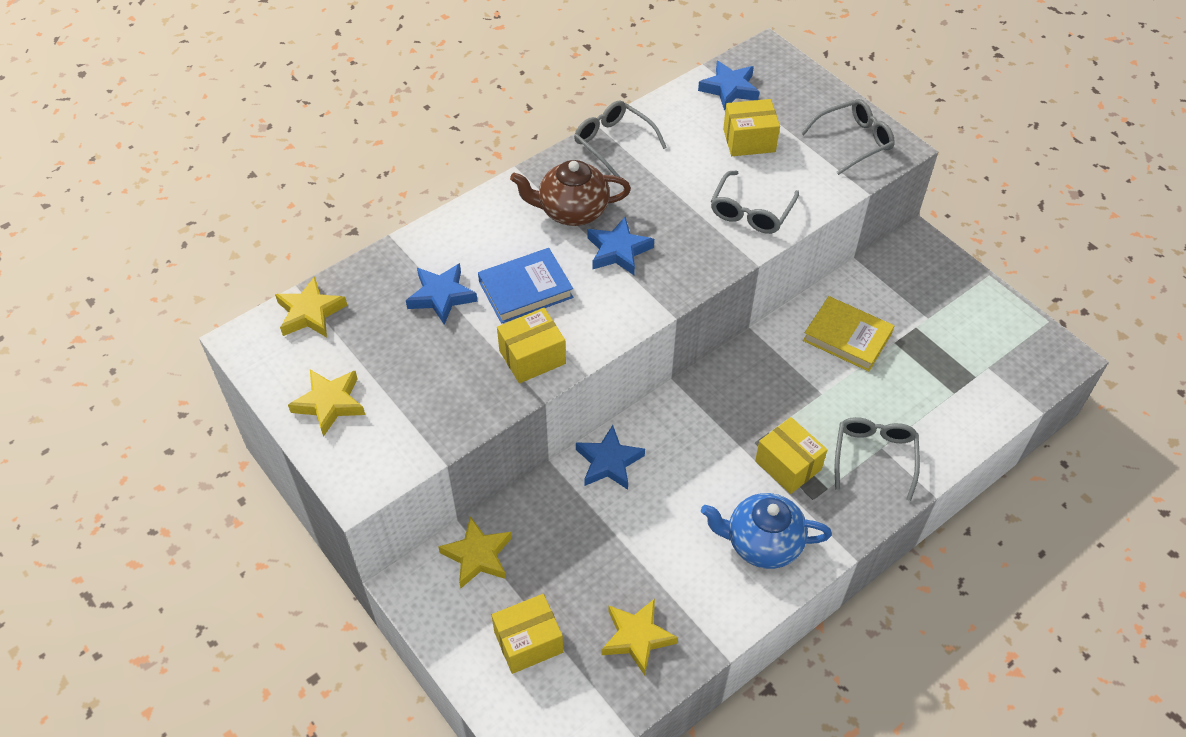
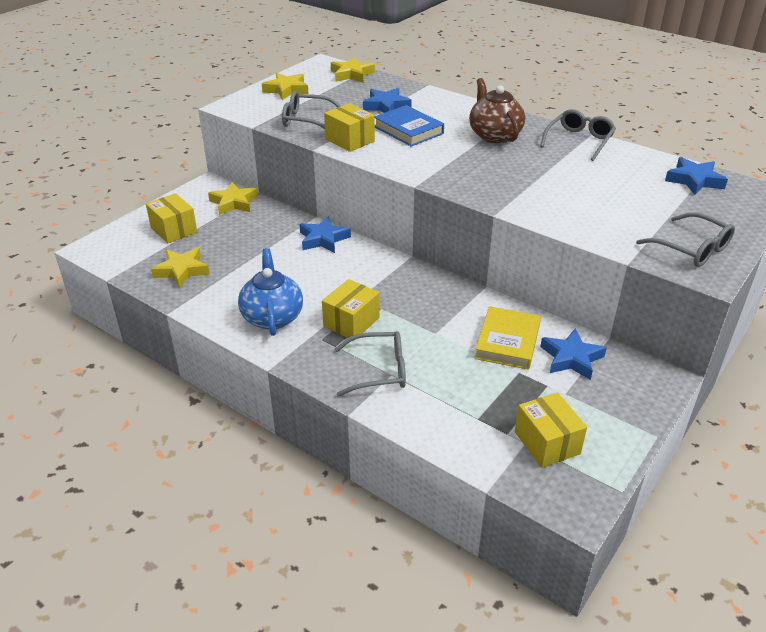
camera: 75 degrees right, 15 degrees down
blue star [587,217,654,275] -> blue star moved to [540,329,606,380]
grey glasses [711,171,799,234] -> grey glasses moved to [282,91,341,129]
yellow box [723,99,780,156] -> yellow box moved to [515,392,587,468]

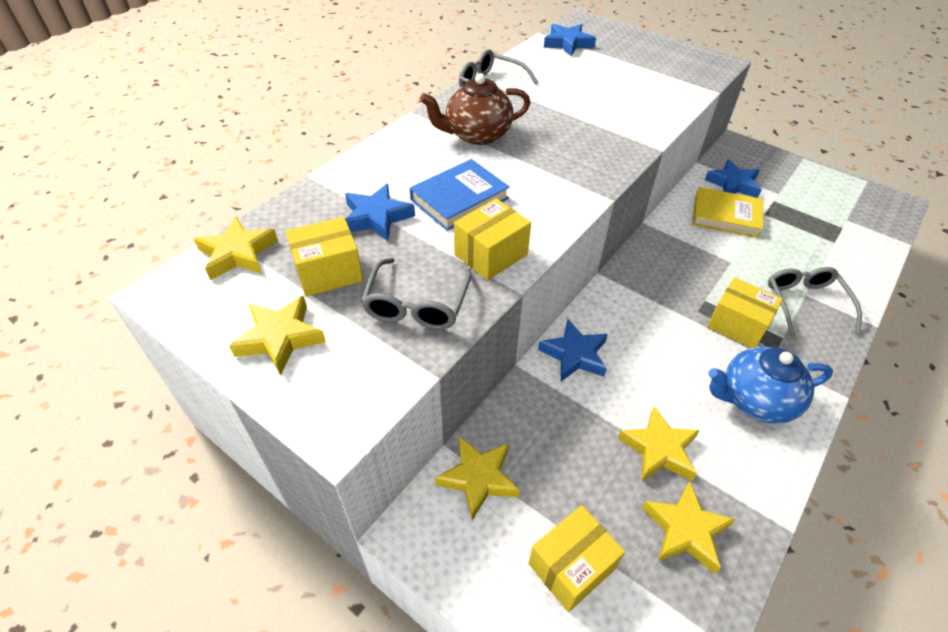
camera: 90 degrees left, 10 degrees up
yellow box [515,392,587,468] -> yellow box moved to [286,217,363,297]
grey glasses [636,212,735,267] -> none
none -> yellow star [618,406,700,481]

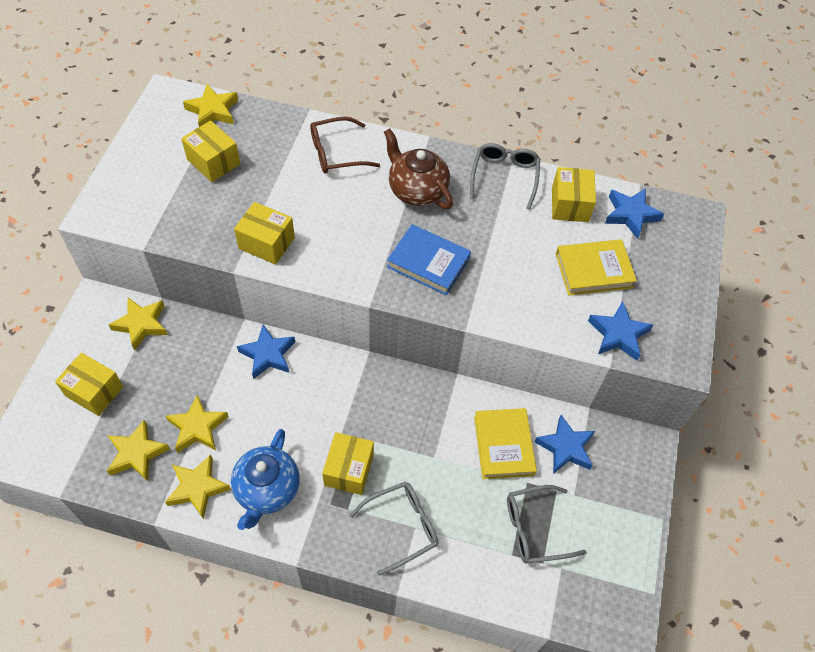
camera: 65 degrees right, 10 degrees up
yellow star [229,296,326,375] -> yellow star moved to [165,455,231,519]
blue star [345,184,415,241] -> blue star moved to [588,301,653,360]
grey glasses [361,258,472,330] -> grey glasses moved to [507,485,586,564]
blue book [410,159,510,231] -> blue book moved to [387,224,471,295]
blue teapot [708,347,833,423] -> blue teapot turned 135 degrees counterclockwise [231,429,300,530]
none -> brown glasses [310,117,380,174]
none -> yellow box [552,167,596,222]
none -> yellow book [556,239,637,296]

